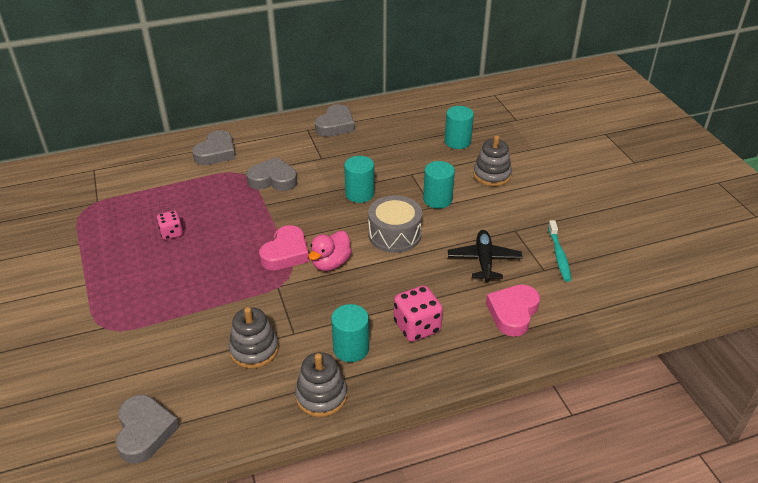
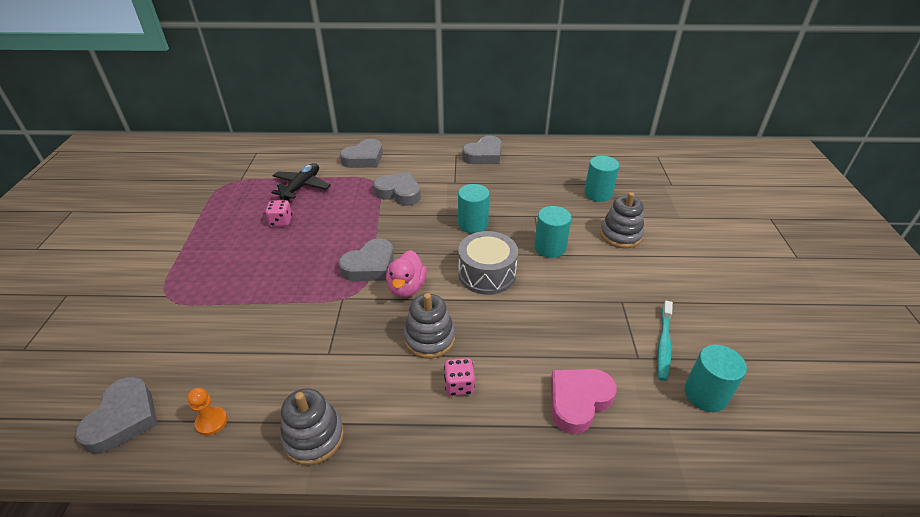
camera: 20 degrees right, 0 degrees up
grey stacking toy [229,307,279,369] -> grey stacking toy moved to [404,293,455,359]
pink heart [259,225,309,270] -> grey heart [339,238,394,281]
pink duck [309,231,352,271] -> pink duck turned 45 degrees counterclockwise [386,250,427,297]
turquoise cylinder [331,304,369,362] -> turquoise cylinder moved to [684,345,747,412]
pink dice [394,285,443,342] -> pink dice [444,358,475,396], size x0.62
black plane [448,230,523,282] -> black plane moved to [271,163,331,201]
none -> orange pawn [187,388,227,436]

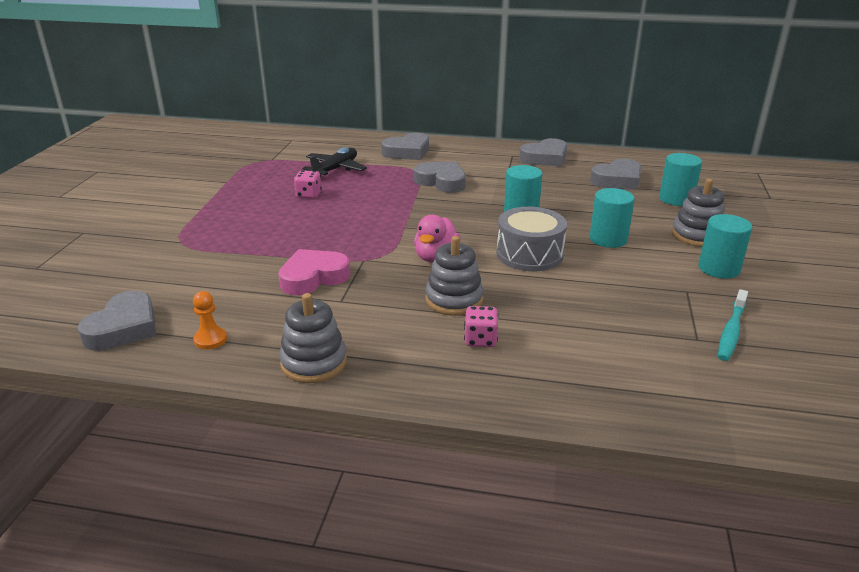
camera: 10 degrees right, 10 degrees down
grey heart [339,238,394,281] -> grey heart moved to [590,159,641,190]
pink heart [551,369,617,434] -> pink heart moved to [278,249,350,295]
turquoise cylinder [684,345,747,412] -> turquoise cylinder moved to [698,214,752,279]

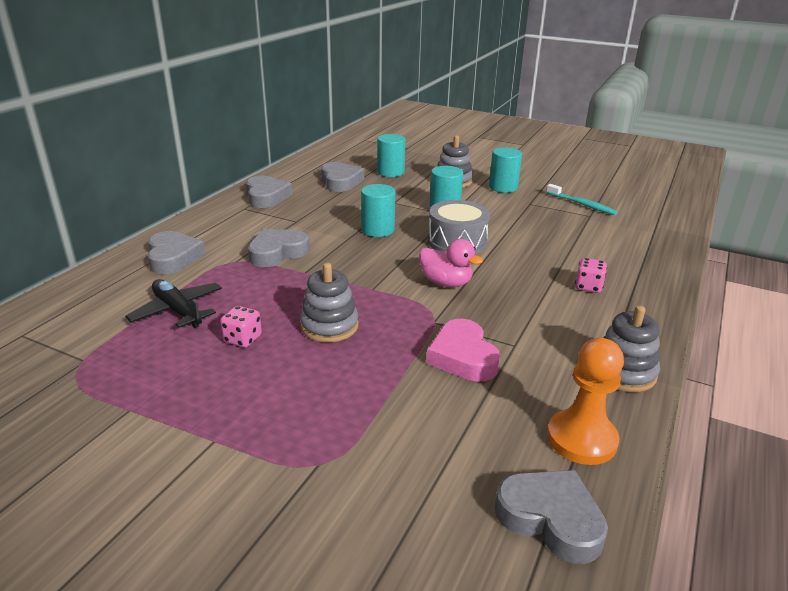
camera: 75 degrees left, 0 degrees up
orange pawn [193,291,227,349] -> orange pawn [547,338,624,465], size x1.86
grey stacking toy [425,236,484,316] -> grey stacking toy moved to [300,263,358,342]

